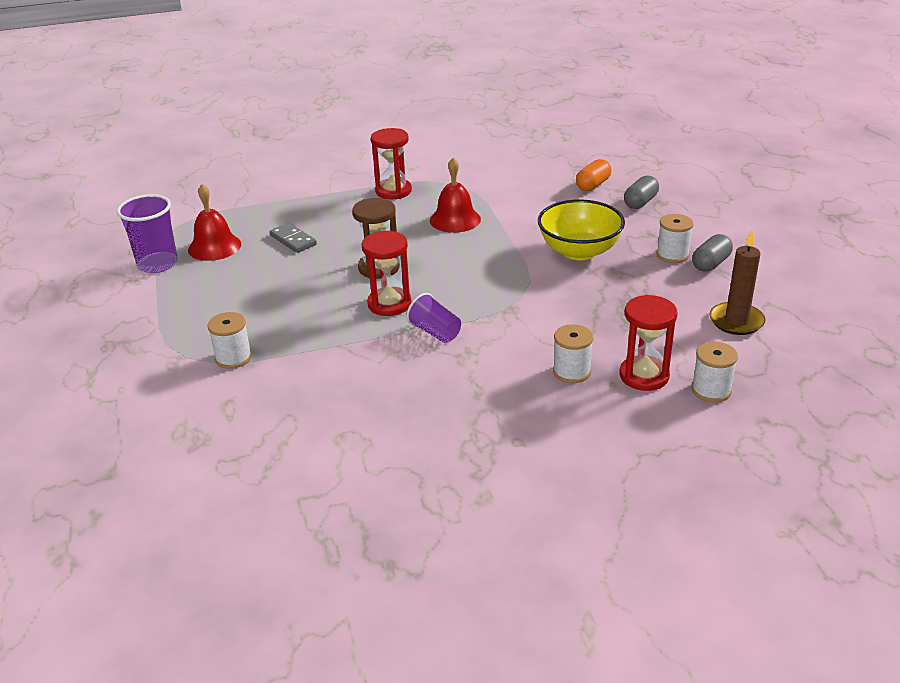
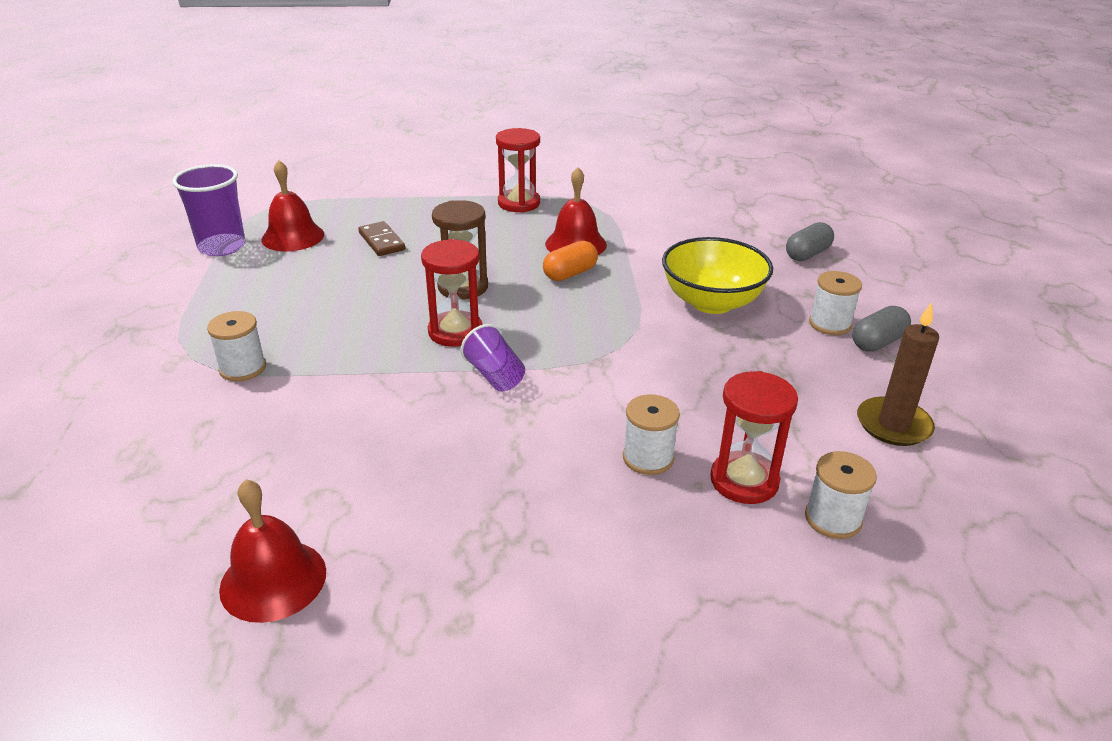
camera: 10 degrees right, 0 degrees up
grey domino [269,223,317,253] -> brown domino [358,221,405,256]
orange capsule [576,159,612,191] -> orange capsule moved to [543,241,598,281]
none -> red bell [219,479,326,623]

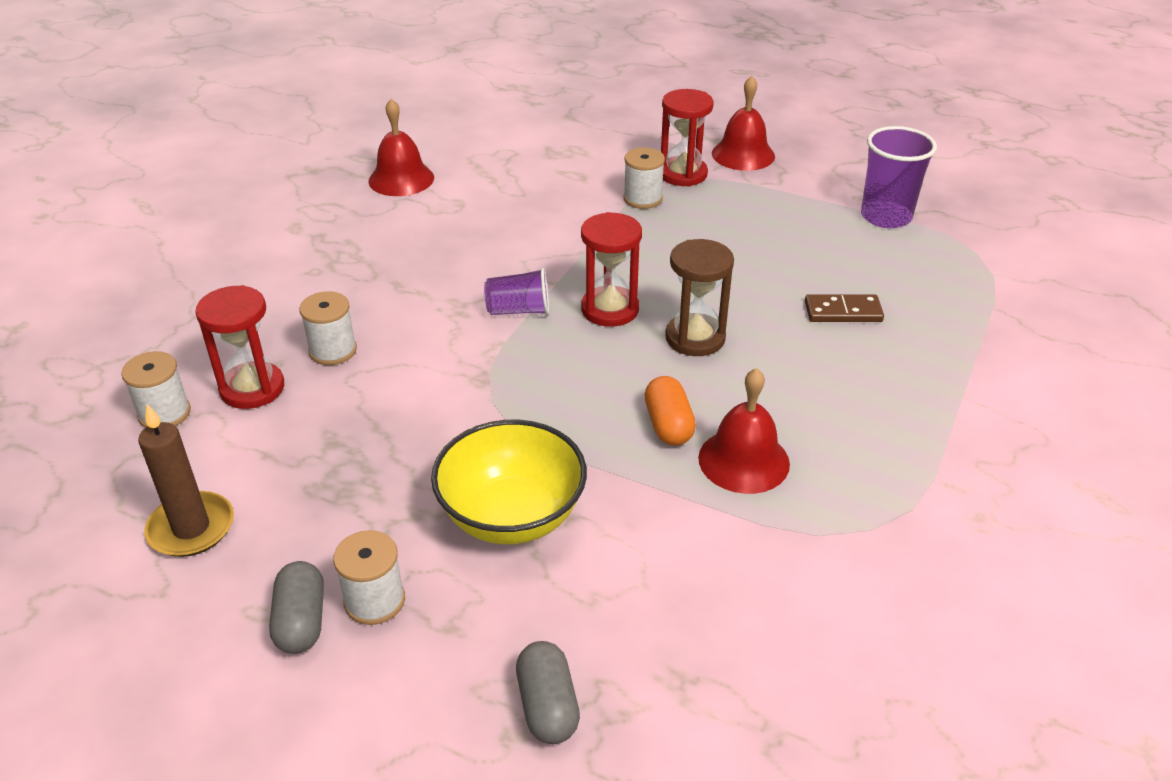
camera: 120 degrees right, 5 degrees up
red bell [261,160,324,251] -> red bell moved to [712,76,775,171]
red hourglass [496,128,540,213] -> red hourglass moved to [661,89,714,186]

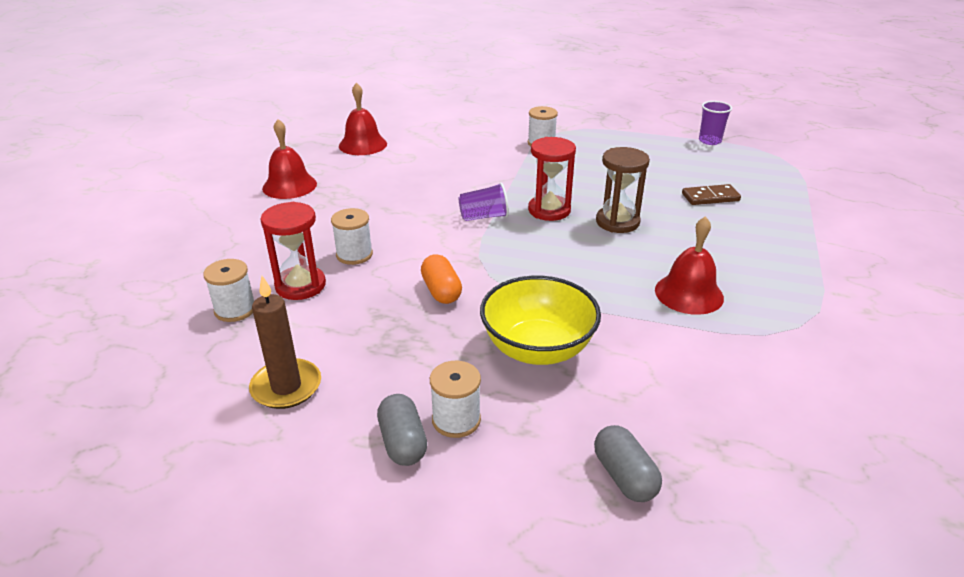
camera: 10 degrees left, 5 degrees down
orange capsule [645,376,696,445] -> orange capsule moved to [421,254,462,304]
red hourglass [661,89,714,186] -> none
red bell [712,76,775,171] -> red bell moved to [262,119,317,199]
purple cup [861,126,937,228] -> purple cup [699,101,732,145], size x0.64

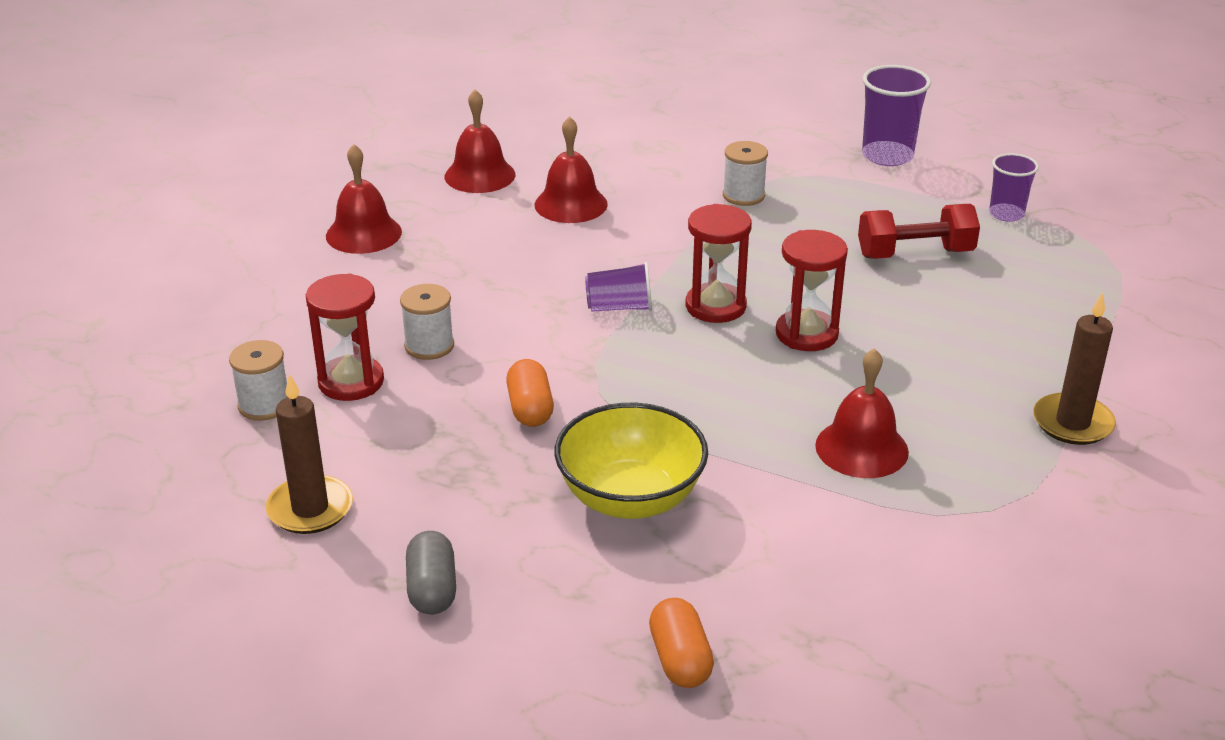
camera: 10 degrees right, 0 degrees up
white spool [430,361,481,438] -> none
grey capsule [594,425,662,502] -> orange capsule [649,598,714,688]
brown hourglass [596,147,650,233] -> red hourglass [776,230,848,351]
brown domino [682,184,741,205] -> none
none -> red bell [535,116,608,223]
none -> red dumbbell [858,204,980,259]
none -> purple cup [862,65,931,166]
none -> brown candle [1033,292,1116,445]

